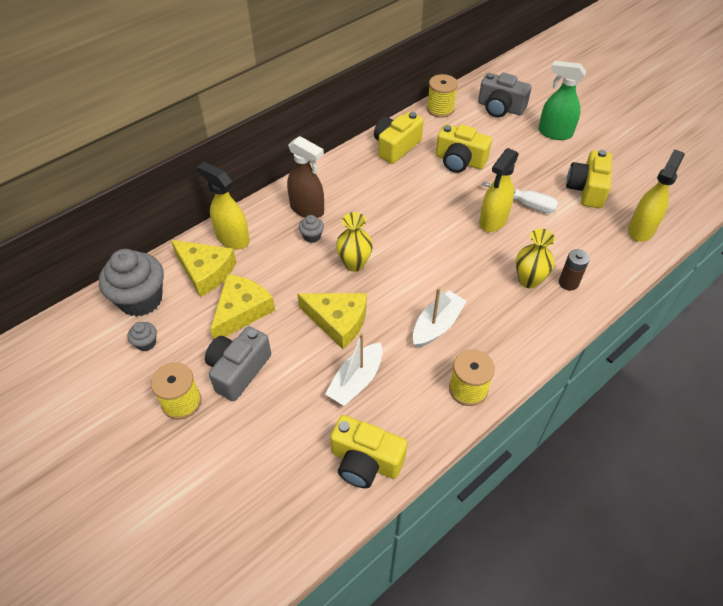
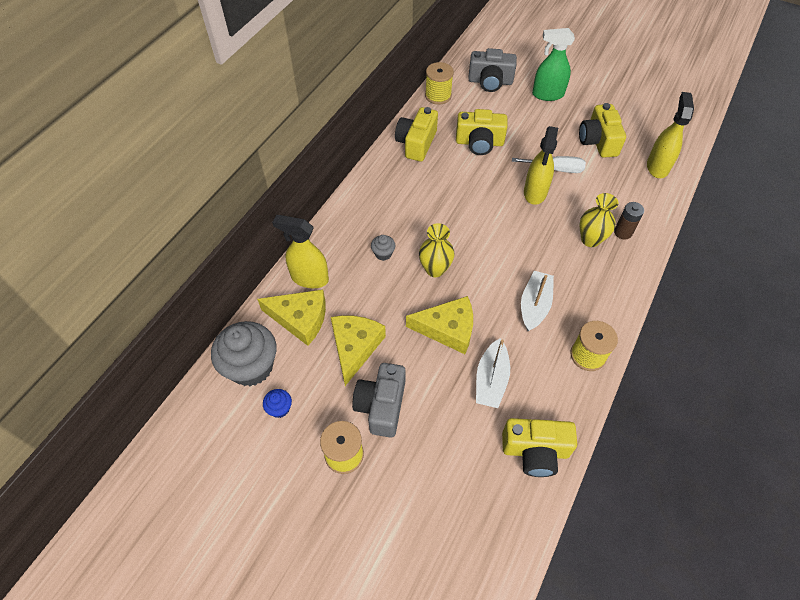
camera: 20 degrees left, 5 degrees up
grey cupcake [127,322,157,351] -> blue cupcake [263,389,292,418]
brown spray bottle [287,136,324,218] -> none

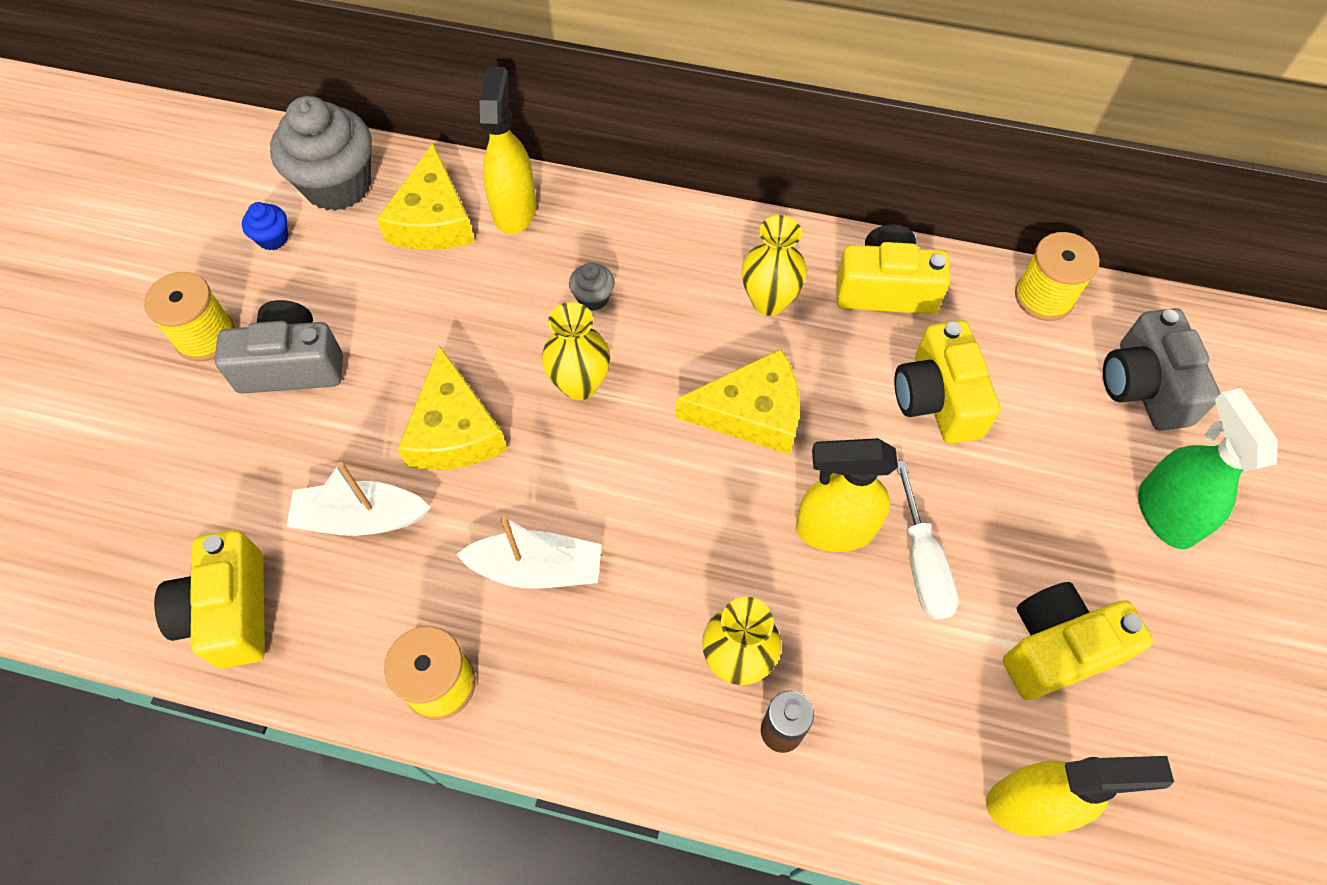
camera: 75 degrees right, 5 degrees up
yellow cheese [331,315,386,386] -> yellow cheese moved to [676,349,800,455]
none -> yellow vase [742,215,807,316]

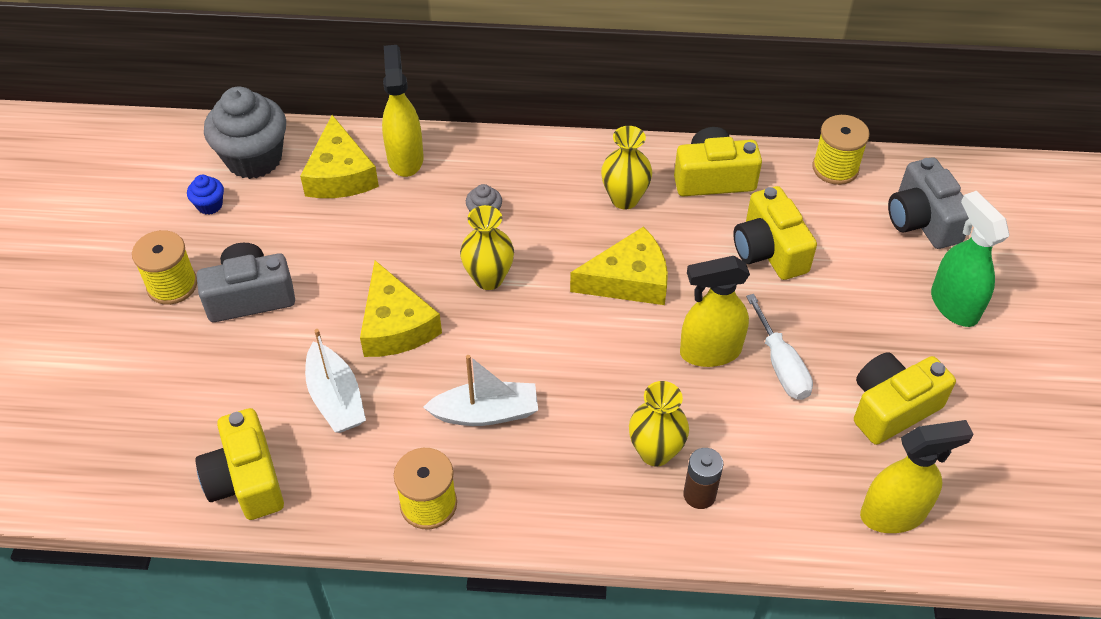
camera: 10 degrees left, 10 degrees down
white boat [286,462,431,536] -> white boat turned 105 degrees counterclockwise [305,329,366,433]

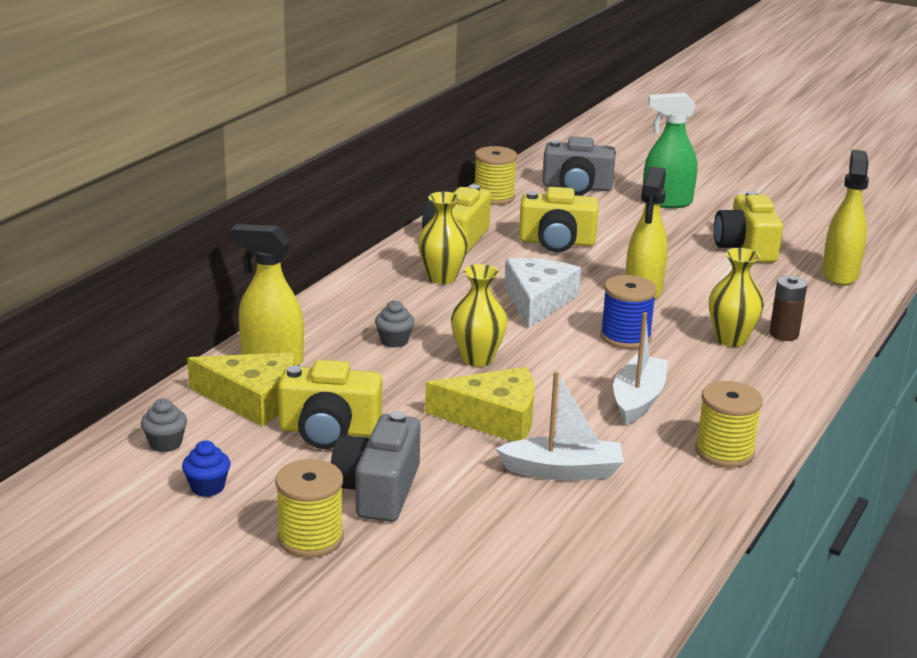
camera: 65 degrees left, 25 degrees down
yellow camera [195,408,284,520] -> yellow camera moved to [278,360,382,449]
grey cupcake [204,86,286,179] -> grey cupcake [141,399,187,452], size x0.44
yellow cheese [570,226,668,305] -> white cheese [504,258,581,328]
white screwdriver [746,294,813,400] -> none
none -> blue spool [600,275,657,349]

